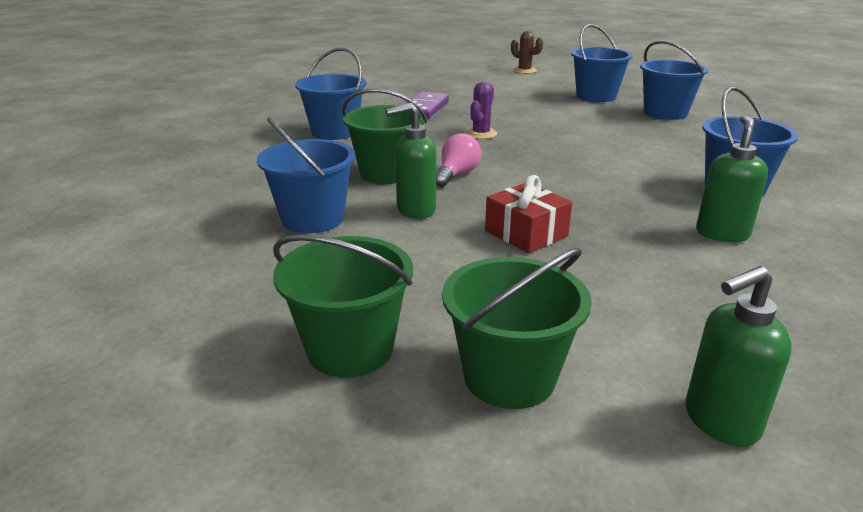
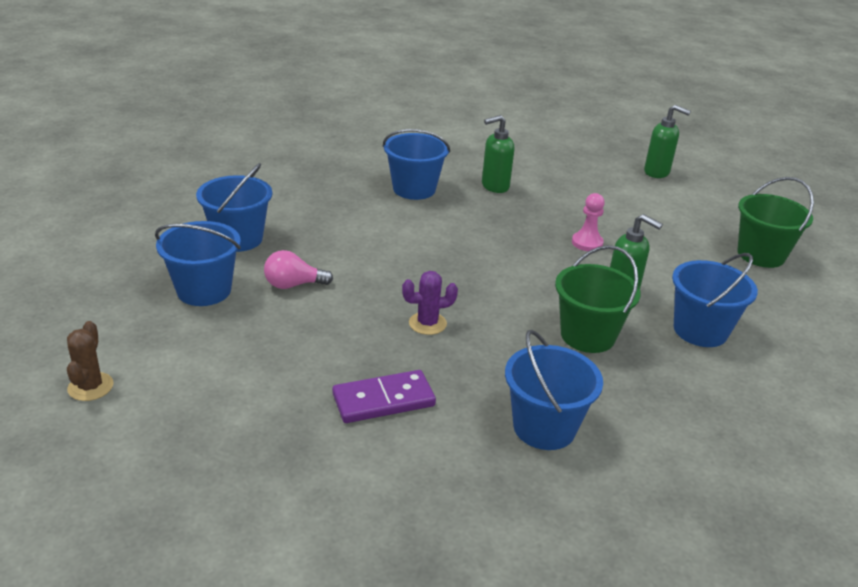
camera: 130 degrees left, 5 degrees up
pink light bulb [436,133,481,187] -> pink light bulb moved to [264,250,333,289]
green bucket [442,248,592,409] -> none
red gift [485,175,572,253] -> pink pawn [572,193,605,251]

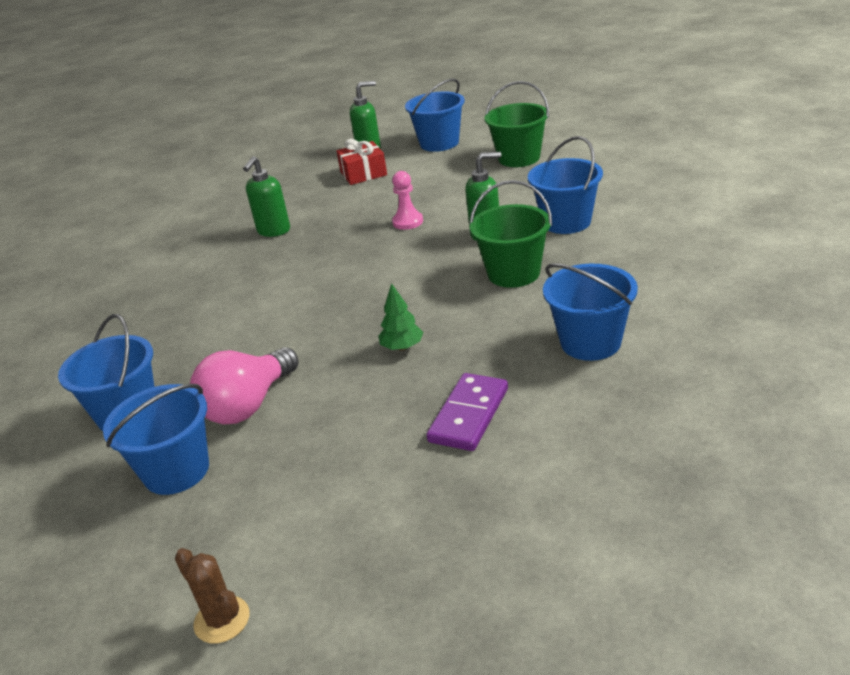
camera: 40 degrees left, 0 degrees up
pink light bulb [264,250,333,289] -> pink light bulb [190,347,299,424], size x1.59
blue bucket [383,129,450,200] -> blue bucket moved to [405,79,465,152]
purple cactus [402,271,458,335] -> green tree [379,283,423,351]
none -> red gift [337,139,387,185]

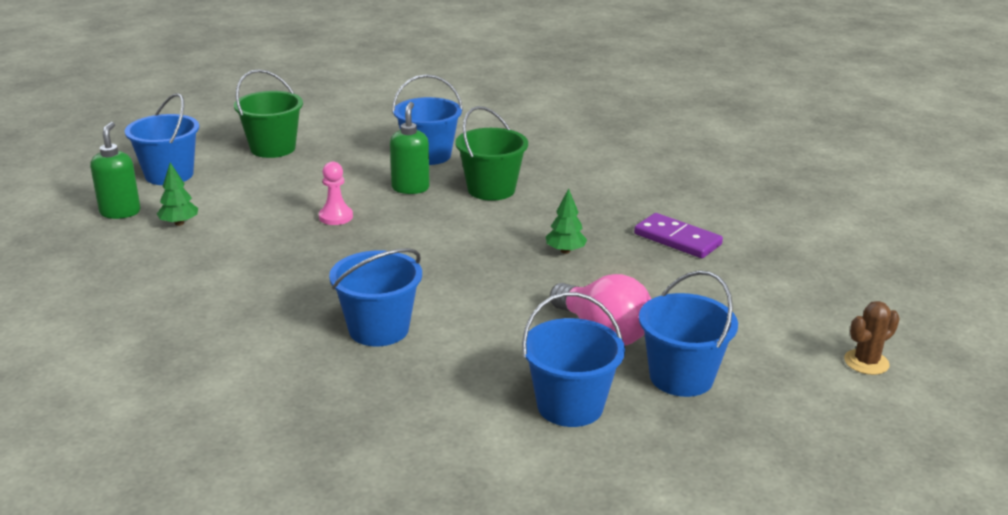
camera: 80 degrees left, 5 degrees down
green soap dispenser [243,156,290,237] -> none
red gift [337,139,387,185] -> green tree [157,162,198,226]
blue bucket [543,263,638,361] -> blue bucket moved to [329,248,422,346]

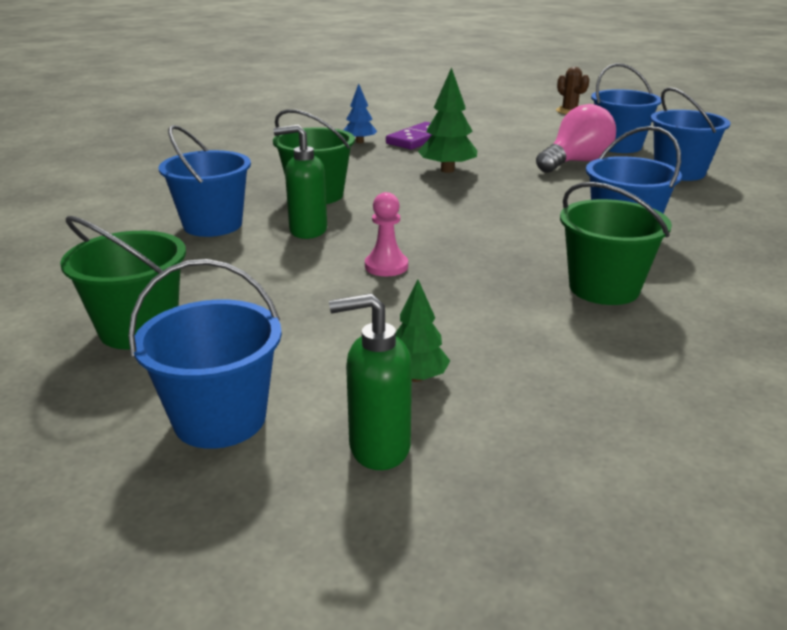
camera: 90 degrees left, 0 degrees up
green tree [546,188,587,254] -> green tree [418,67,477,173], size x1.56
none -> blue tree [344,84,377,143]
none -> green bucket [560,182,672,305]

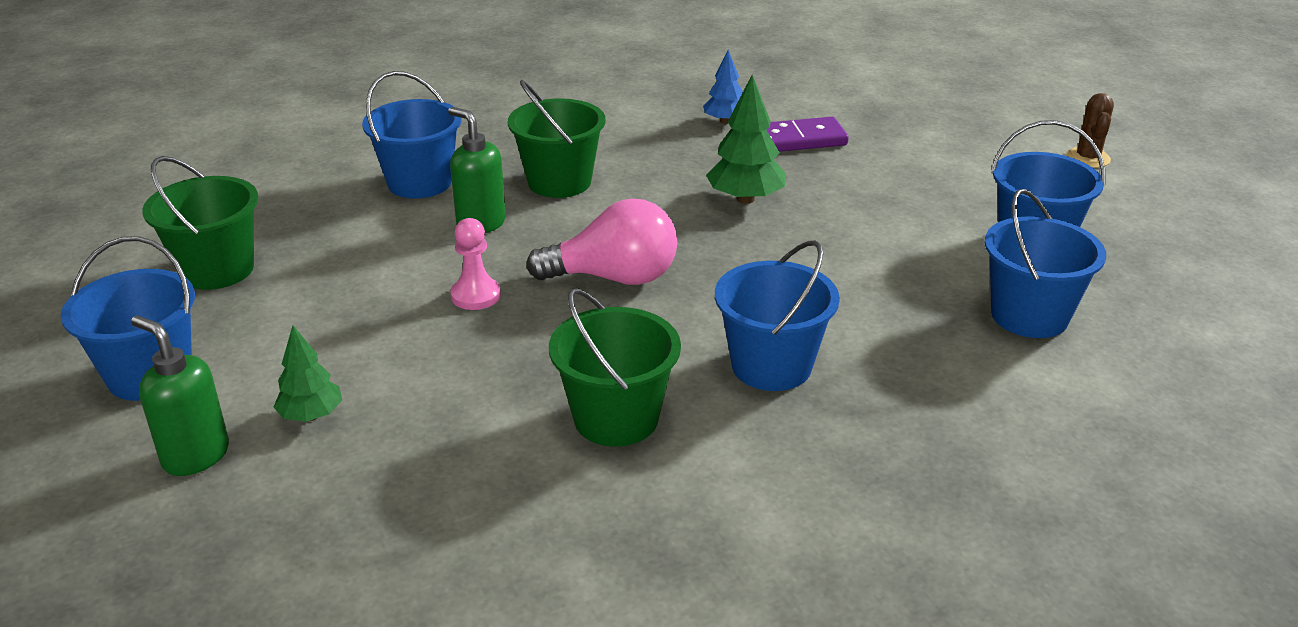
camera: 40 degrees right, 5 degrees up
pink light bulb [536,104,616,173] -> pink light bulb moved to [526,198,677,285]

